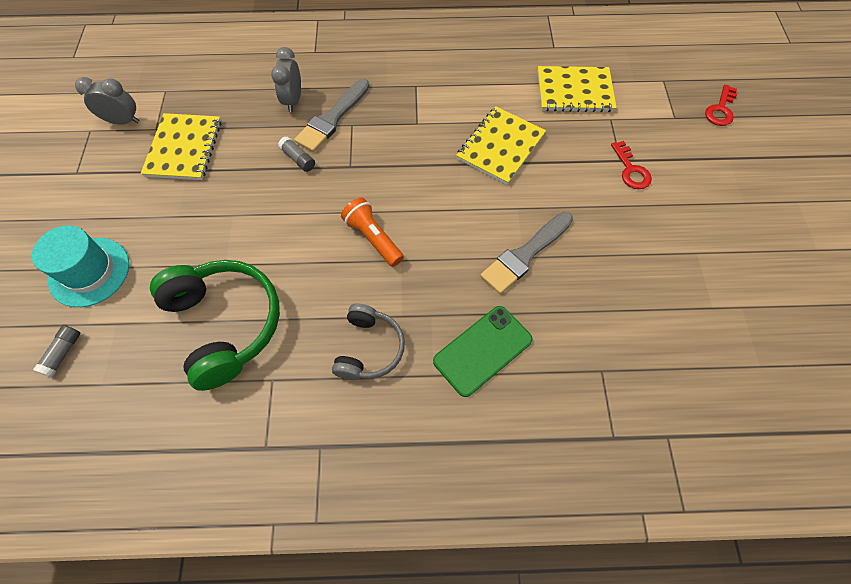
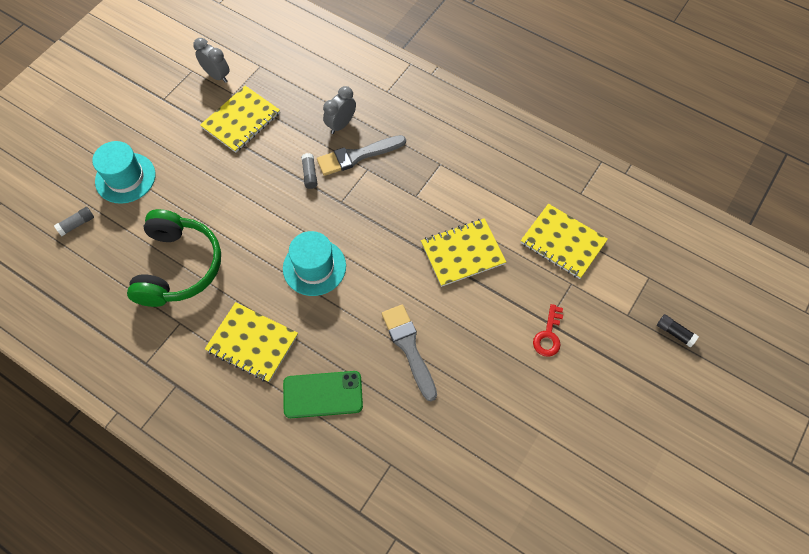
camera: 35 degrees right, 0 degrees up
grey headphones [332,304,405,380] -> yellow notebook [205,302,298,382]
orange flashlight [341,198,404,267] -> turquoise hat [283,231,346,296]
grey brush [480,212,573,294] -> grey brush turned 75 degrees clockwise [382,304,437,401]
red key [705,84,737,126] -> black glue stick [657,314,699,348]

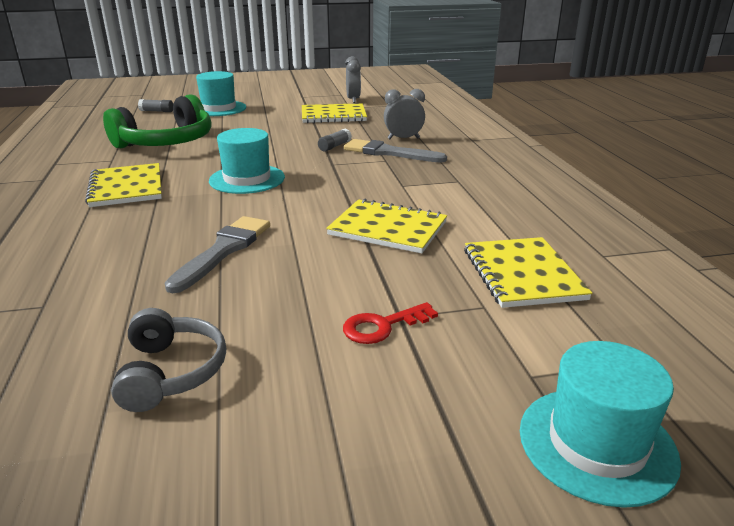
camera: 45 degrees right, 35 degrees down
green phone [283,371,363,418] -> none
black glue stick [657,314,699,348] -> turquoise hat [520,341,681,508]
none -> grey headphones [111,308,226,412]

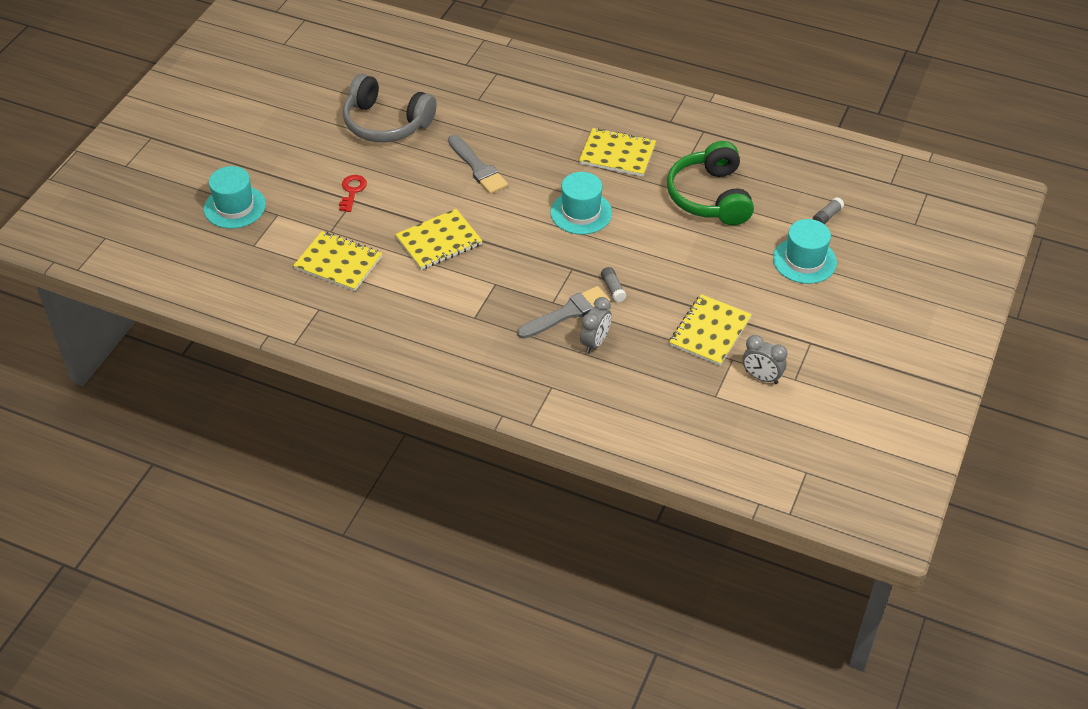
camera: 125 degrees right, 20 degrees up
grey headphones [111,308,226,412] -> grey headphones [343,74,437,142], size x1.69

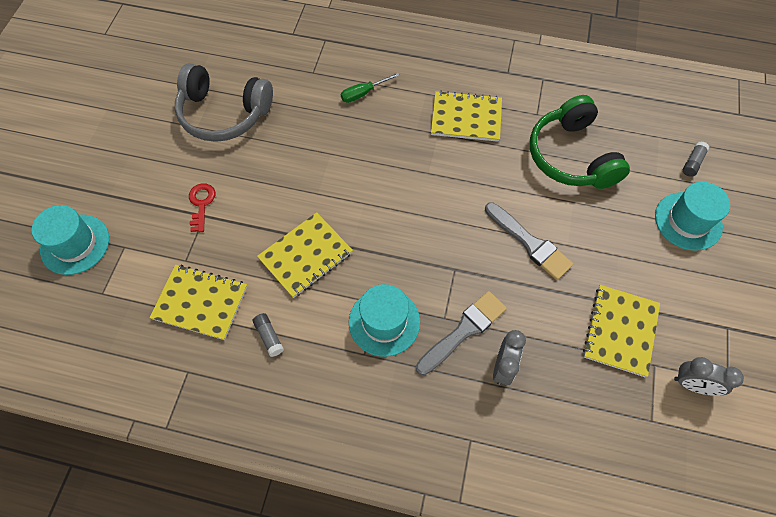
camera: 10 degrees left, 15 degrees up
grey brush [448,135,508,194] -> grey brush moved to [485,202,573,280]
turquoise hat [550,172,612,234] -> turquoise hat moved to [349,284,420,357]
grey glue stick [601,267,627,302] -> grey glue stick moved to [253,313,284,357]
none -> green screwdriver [341,73,400,103]

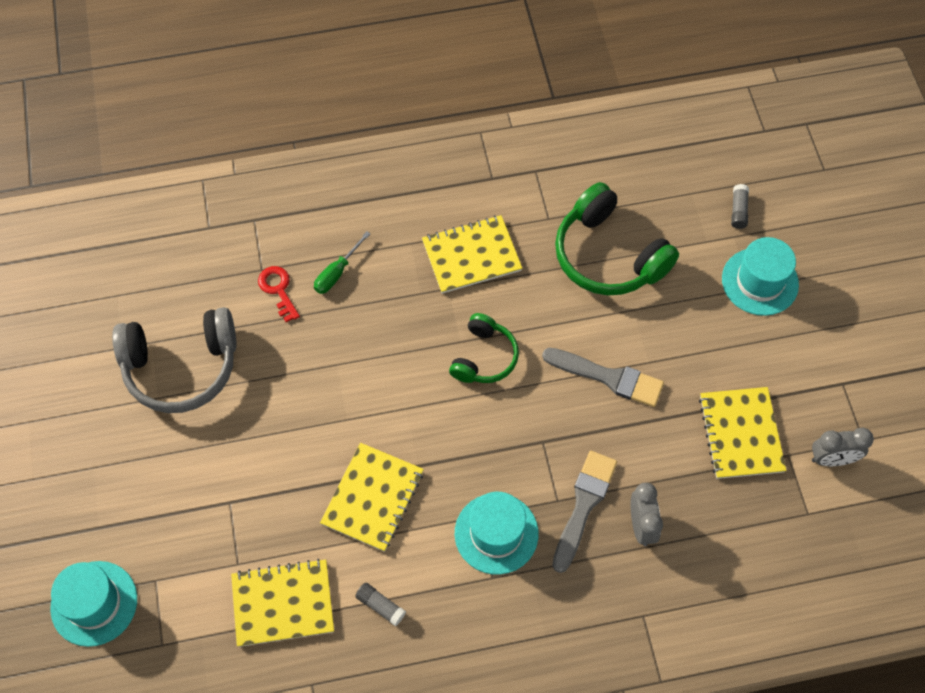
camera: 25 degrees left, 0 degrees up
red key [189,183,215,232] -> red key moved to [258,266,300,322]
none -> green headphones [449,313,519,383]

